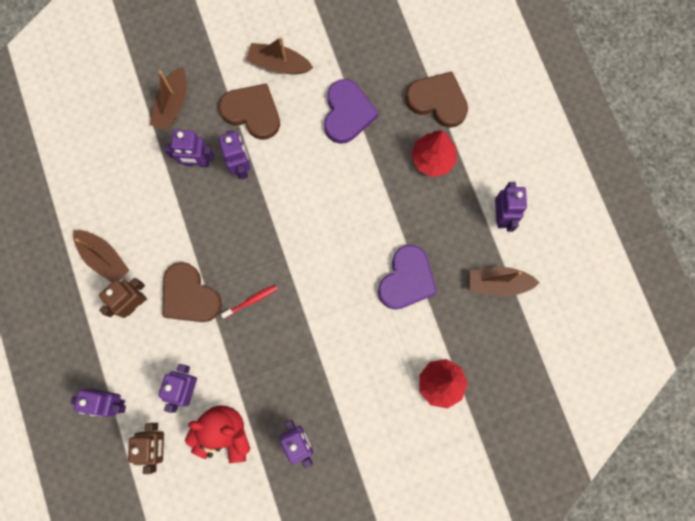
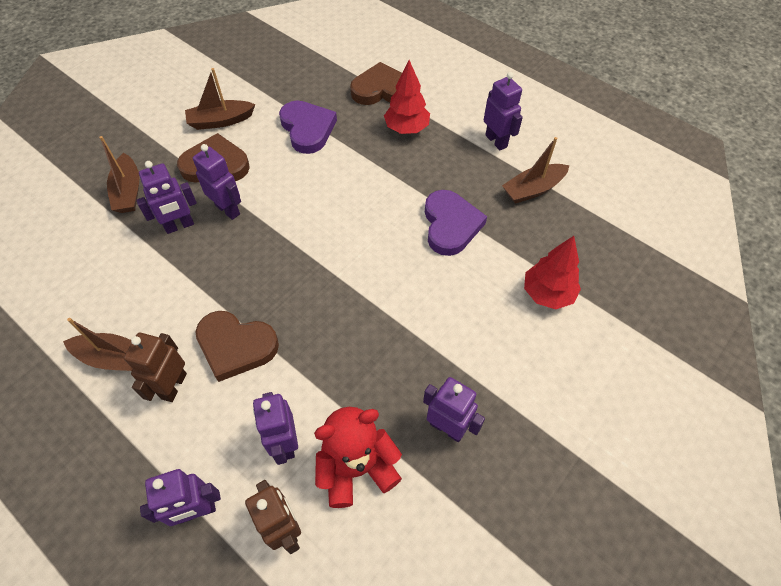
camera: 30 degrees left, 20 degrees down
red toothbrush [221,285,277,319] -> none

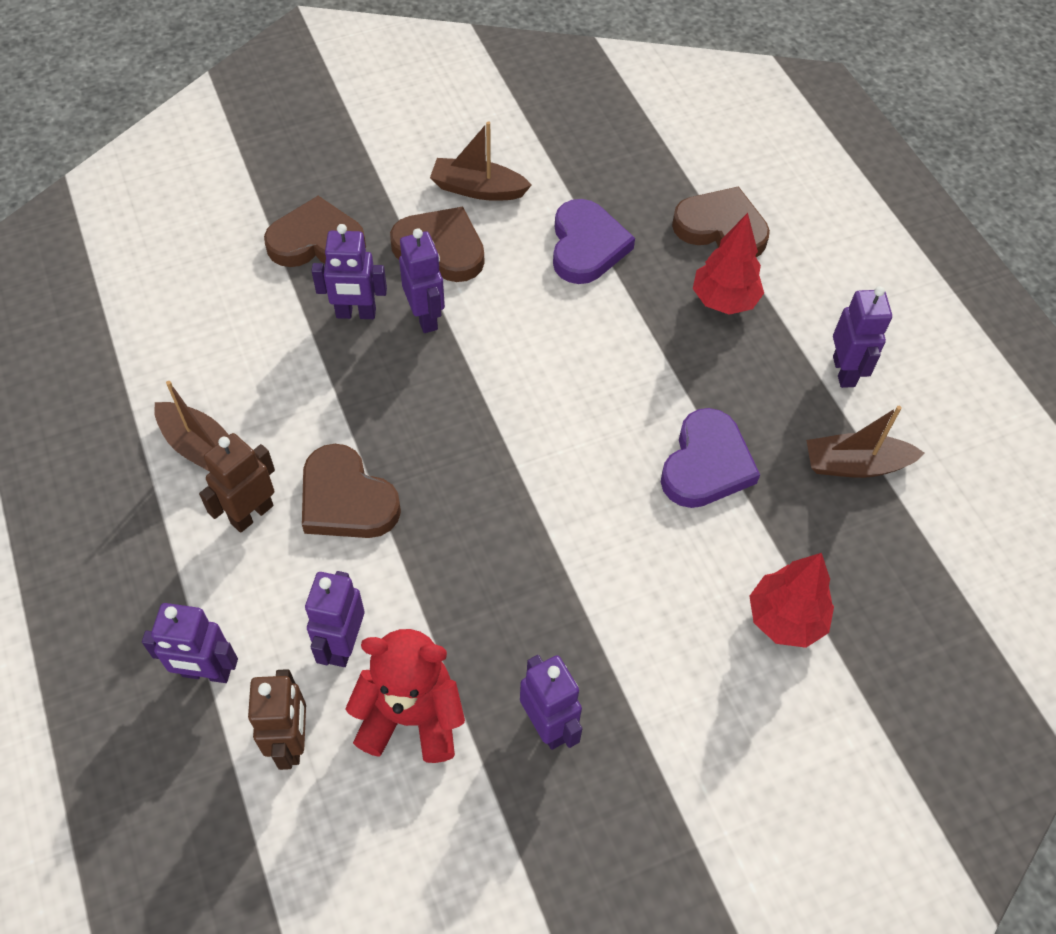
camera: 25 degrees right, 0 degrees up
brown boat [99,136,139,213] -> brown heart [264,196,366,267]

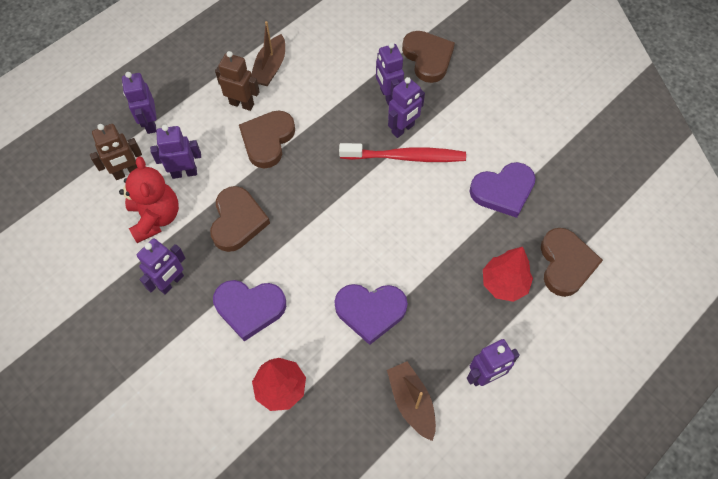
camera: 70 degrees right, 5 degrees up
brown heart [390,207,484,282] -> brown heart moved to [210,186,270,252]
brown boat [430,121,532,201] -> none
none -> purple heart [213,280,286,341]
none -> red toothbrush [339,143,466,162]

